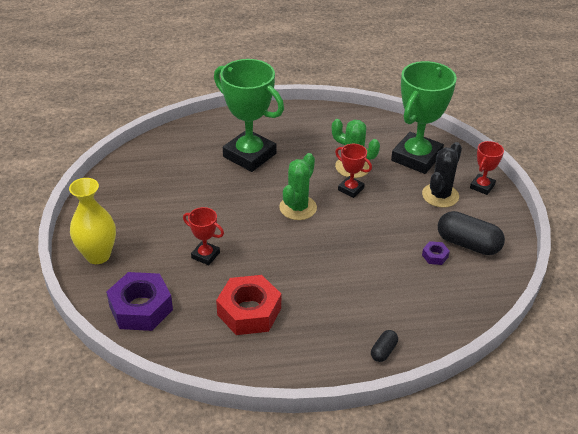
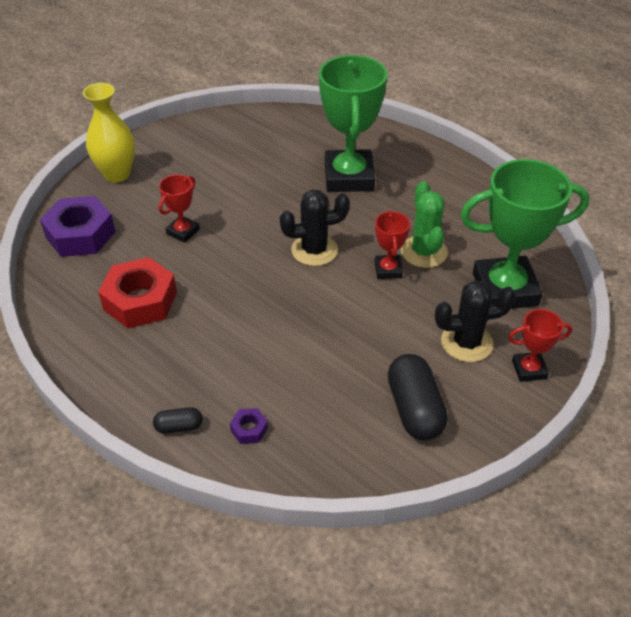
camera: 50 degrees right, 5 degrees up
red trophy [183,207,224,265] -> red trophy turned 45 degrees clockwise [159,174,200,243]
green cactus [279,153,317,220] -> black cactus [280,189,350,266]
purple nut [422,241,450,265] -> purple nut moved to [230,408,268,444]

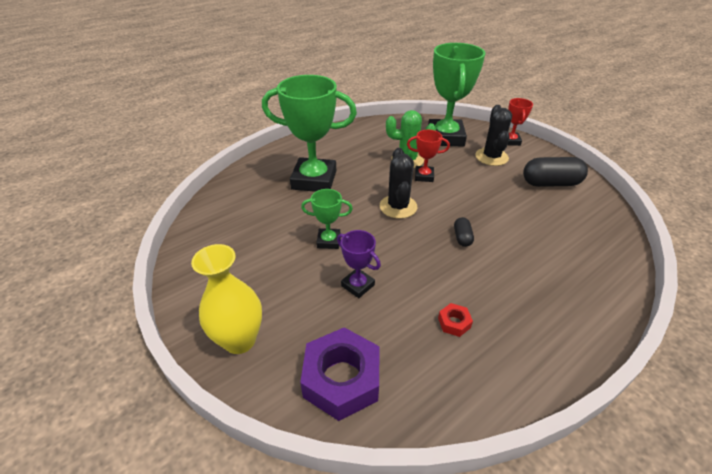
camera: 80 degrees left, 5 degrees down
red nut [98,257,177,328] -> red nut [438,303,473,337], size x0.44
black capsule [153,407,202,434] -> black capsule moved to [454,217,474,247]
red trophy [159,174,200,243] -> purple trophy [337,230,381,298]
purple nut [230,408,268,444] -> none
none -> green trophy [301,189,353,249]

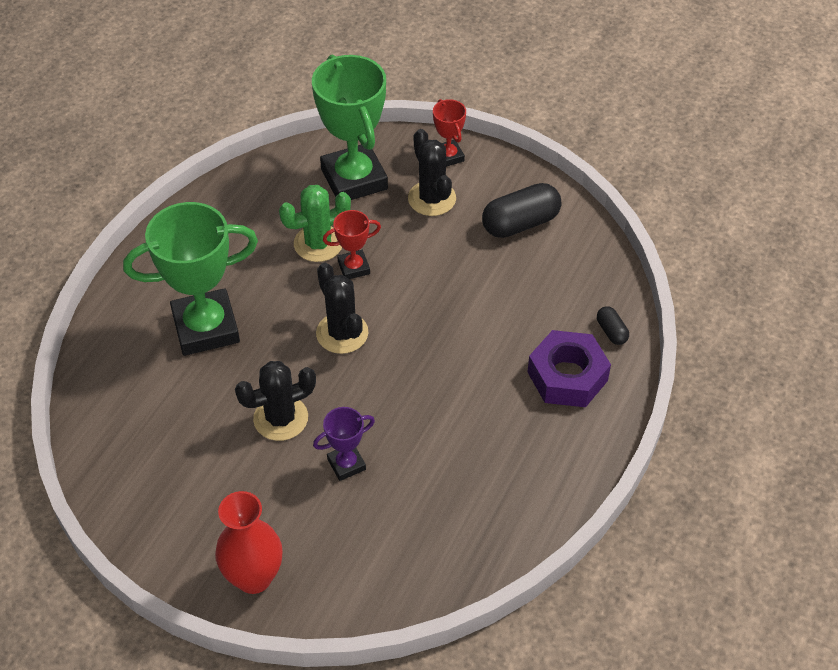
camera: 25 degrees left, 10 degrees up
yellow vase [191,244,262,354] -> red vase [215,491,282,594]
purple nut [300,327,380,421] -> purple nut moved to [528,330,611,407]
green trophy [301,189,353,249] -> black cactus [235,361,316,441]
purple trophy [337,230,381,298] -> purple trophy turned 45 degrees counterclockwise [313,407,375,481]
red nut [438,303,473,337] -> none
black capsule [454,217,474,247] -> black capsule moved to [597,306,629,345]

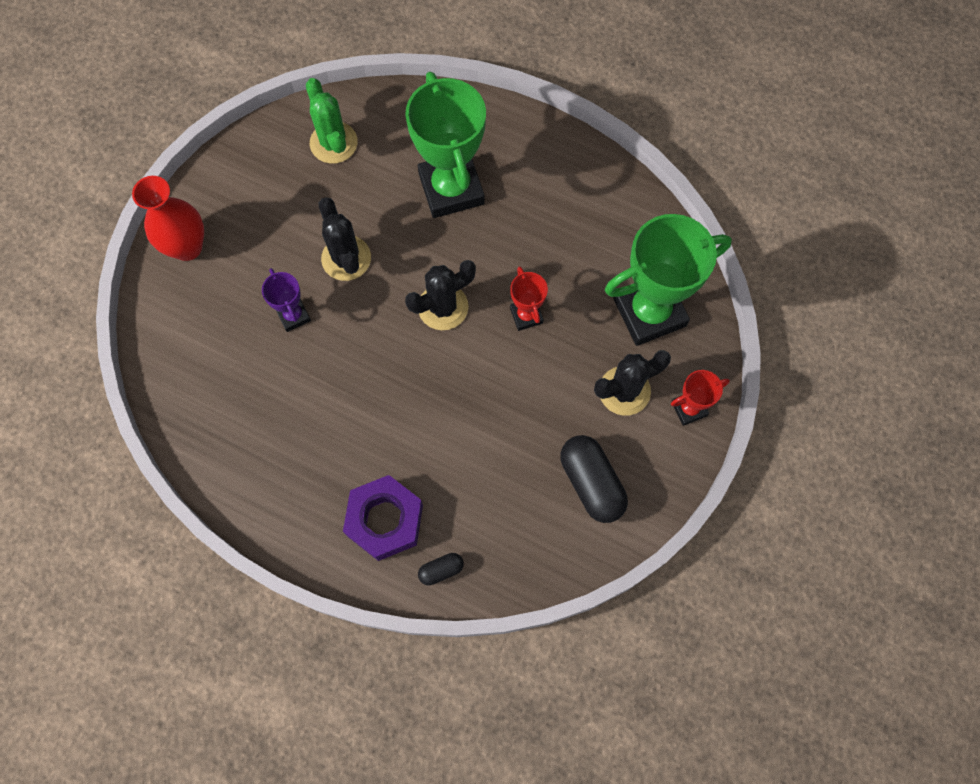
camera: 90 degrees right, 20 degrees up
green cactus [279,185,351,262] -> green cactus moved to [306,78,358,164]

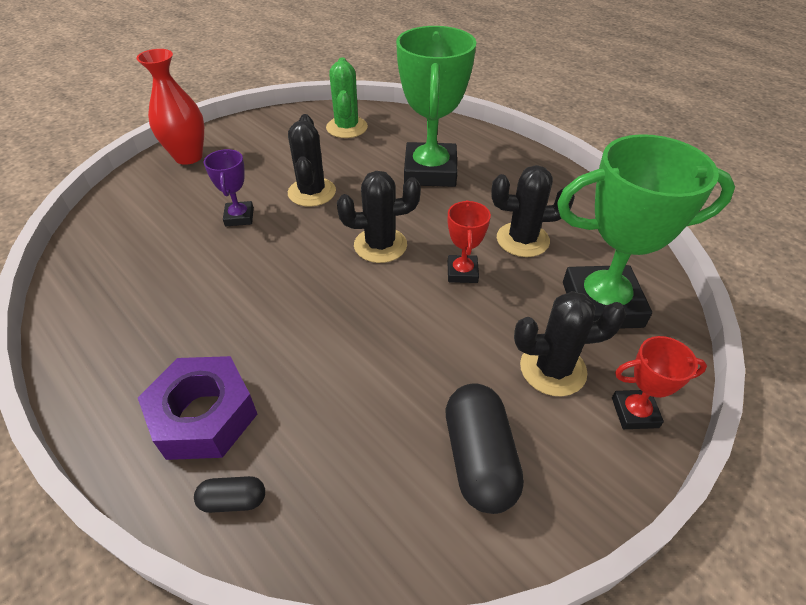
camera: 20 degrees right, 25 degrees down
none -> black cactus [491,165,575,257]

